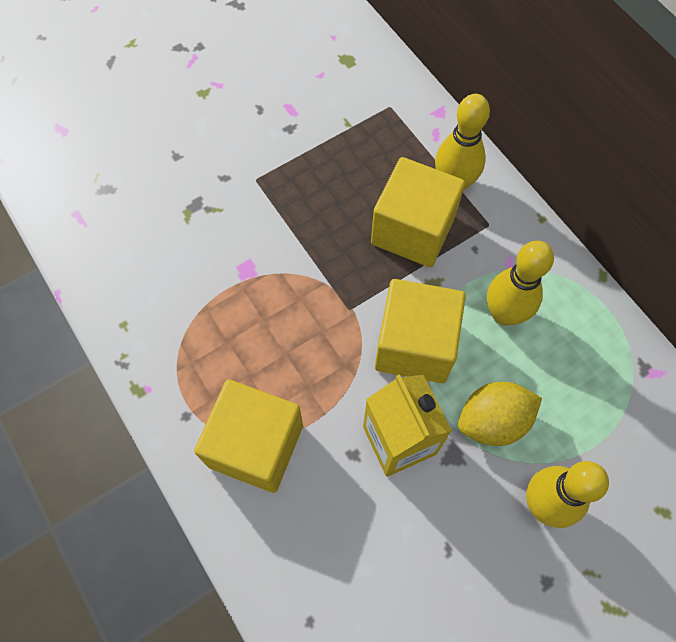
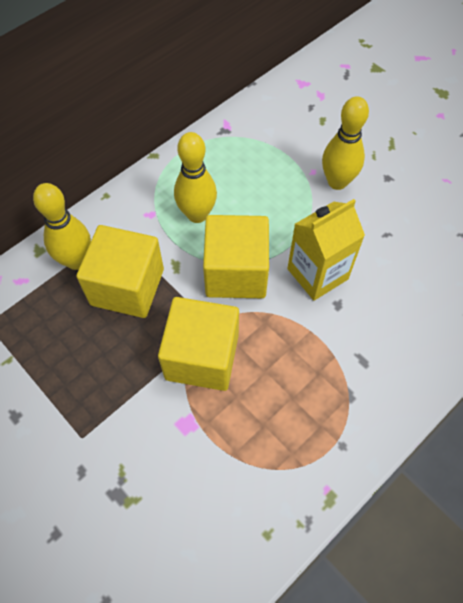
camera: 100 degrees left, 5 degrees down
yellow cube [194,380,303,493] -> yellow cube moved to [158,297,239,391]
yellow lemon [458,382,542,446] -> none

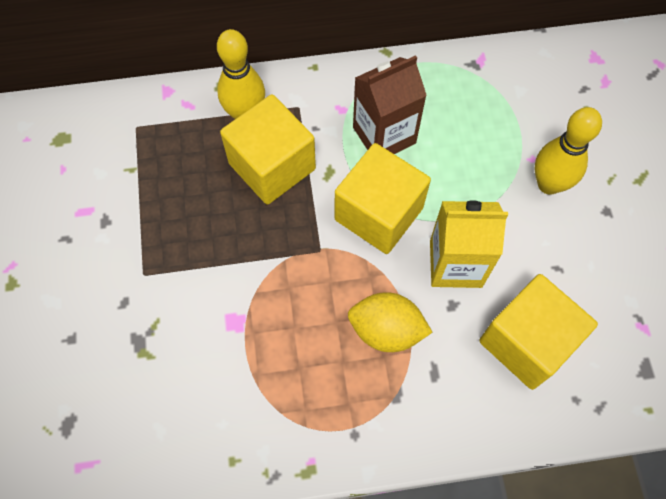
camera: 35 degrees right, 5 degrees up
yellow cube [158,297,239,391] -> yellow cube moved to [479,274,598,390]
yellow bowling pin [174,132,217,223] -> brown carton [353,55,427,154]
none -> yellow lemon [348,292,432,352]

